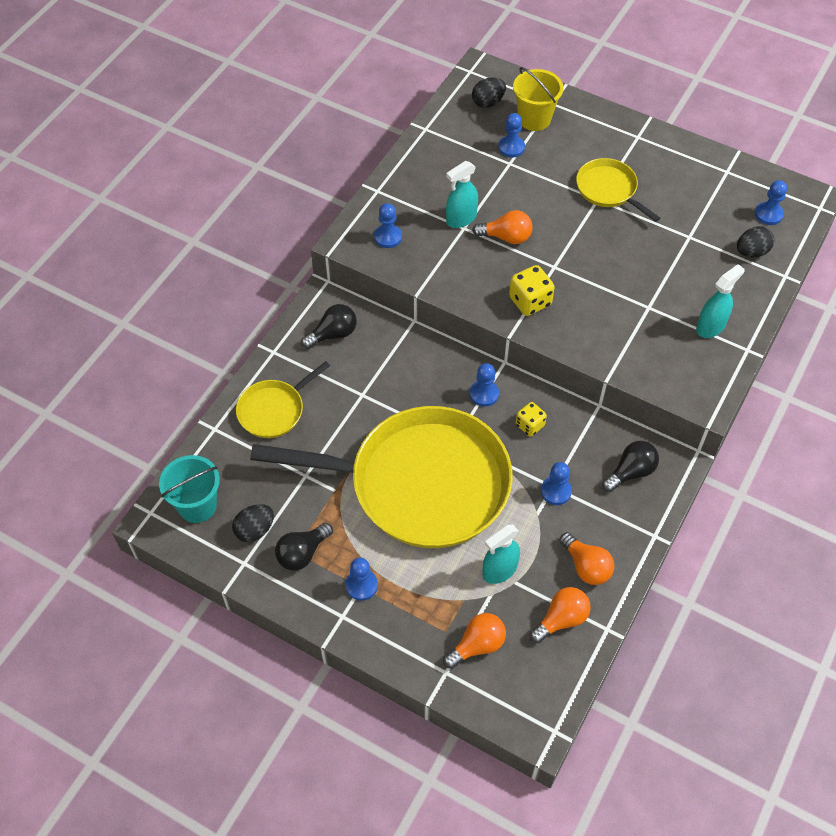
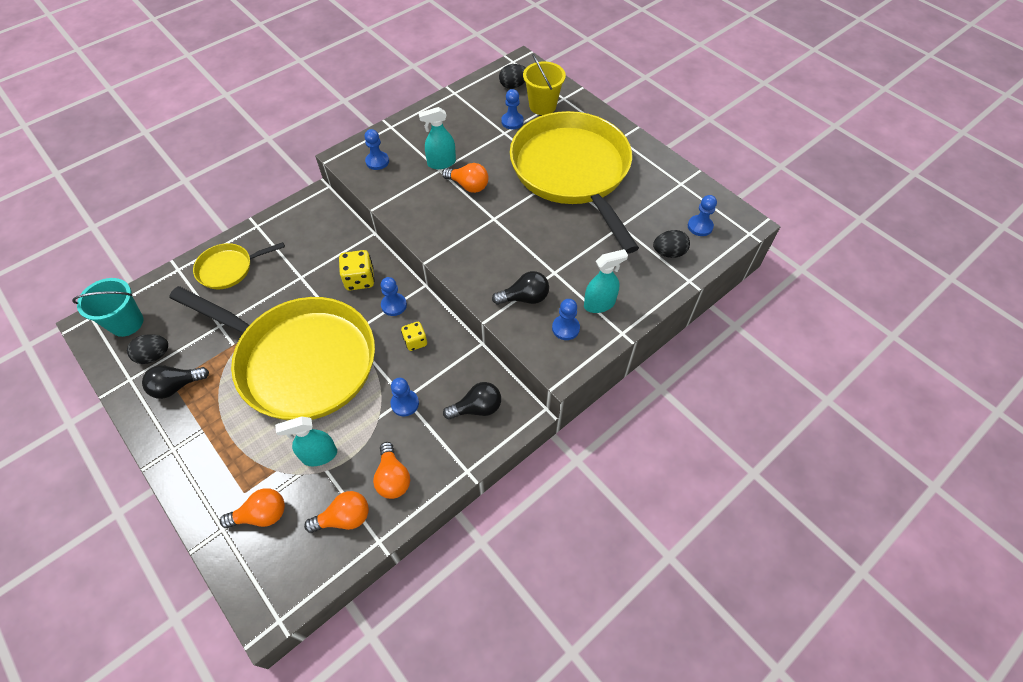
camera: 20 degrees right, 0 degrees up
black light bulb [301,304,357,349] -> black light bulb moved to [492,271,549,305]
blue pawn [346,557,378,601] -> blue pawn moved to [552,299,580,340]
yellow dice [509,265,555,316] -> yellow dice moved to [339,250,375,290]
yellow pan [576,158,660,222] -> yellow pan [510,111,639,254], size x2.28

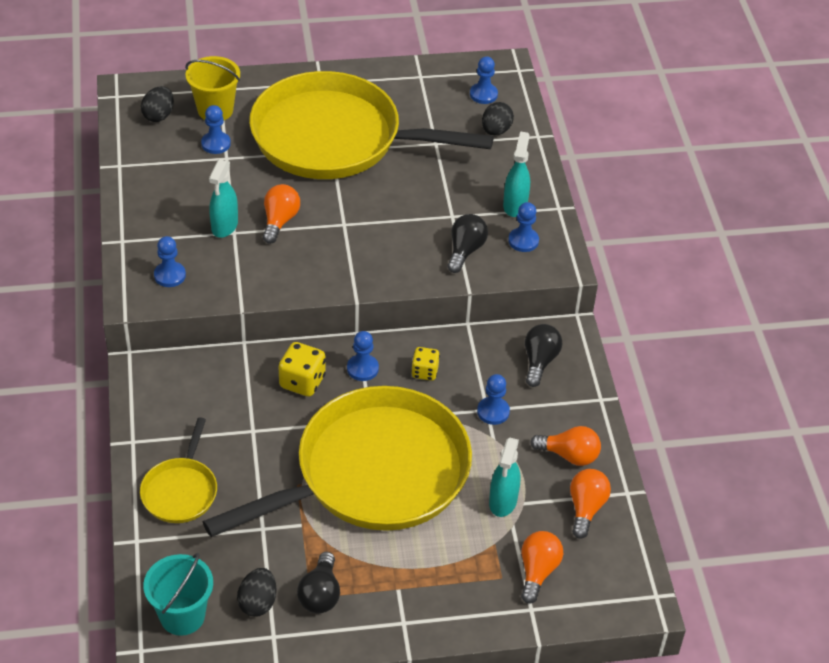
camera: 60 degrees left, 10 degrees down
orange light bulb [442,163,489,193] -> orange light bulb turned 45 degrees counterclockwise [263,184,300,244]

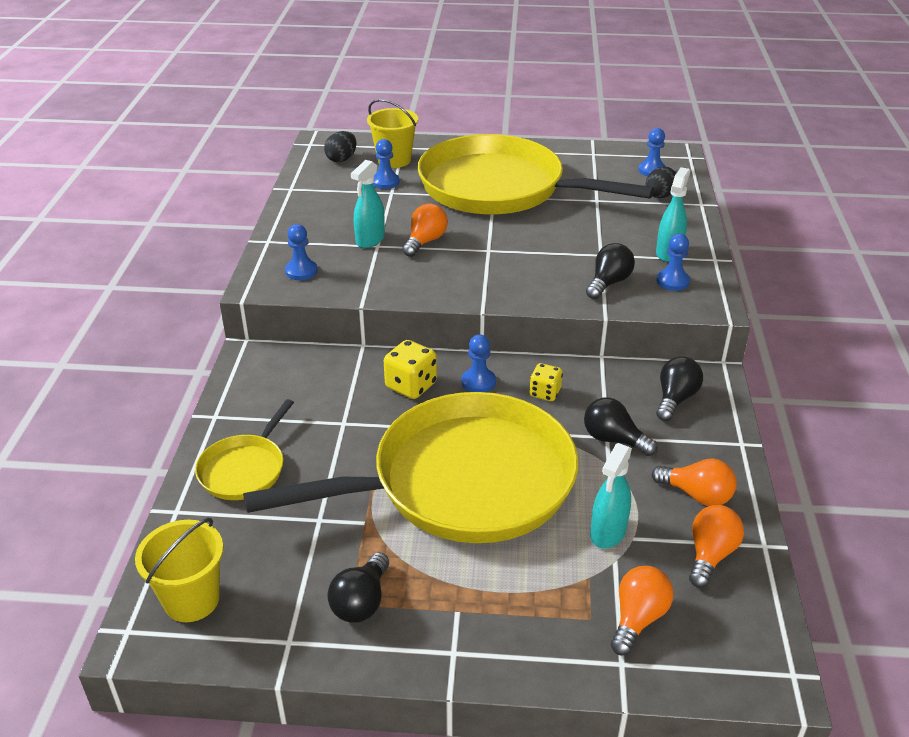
camera: 15 degrees right, 10 degrees down
turquoise bucket [143,553,213,636] -> yellow bucket [135,518,224,622]
black egg [237,568,277,617] -> none
blue pawn [477,374,510,425] -> black light bulb [584,397,658,456]

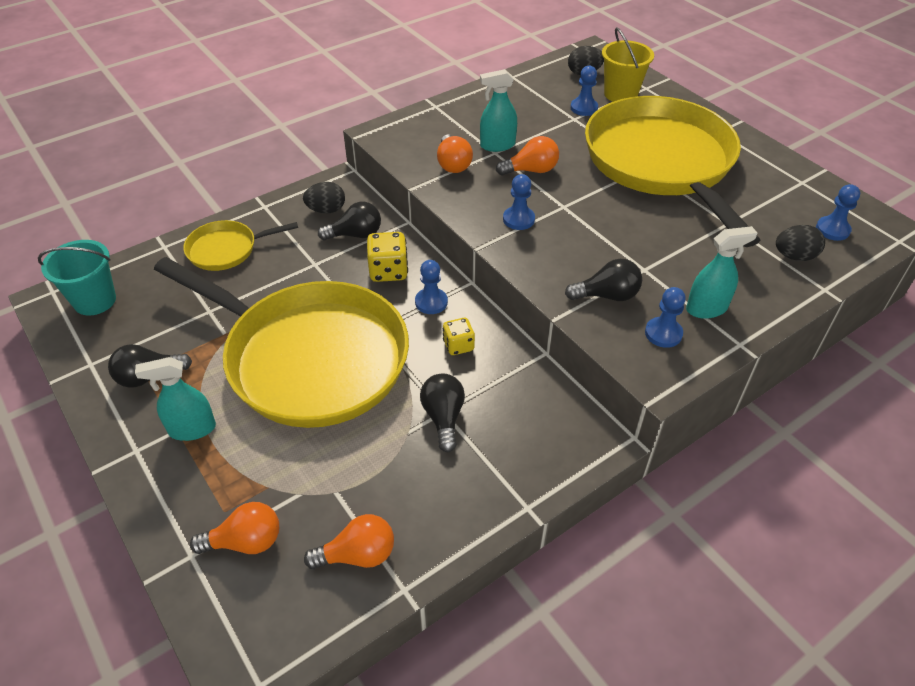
camera: 50 degrees right, 10 degrees up
yellow bucket [135,518,224,622] -> turquoise bucket [38,240,116,316]
blue pawn [285,224,318,280] -> blue pawn moved to [503,174,535,230]
turquoise spray bottle [590,443,632,549] -> turquoise spray bottle moved to [135,357,216,441]
orange light bulb [652,458,737,506] -> orange light bulb moved to [437,134,473,173]
black light bulb [656,356,703,421] -> black light bulb moved to [318,202,381,240]
none -> black egg [303,182,345,213]

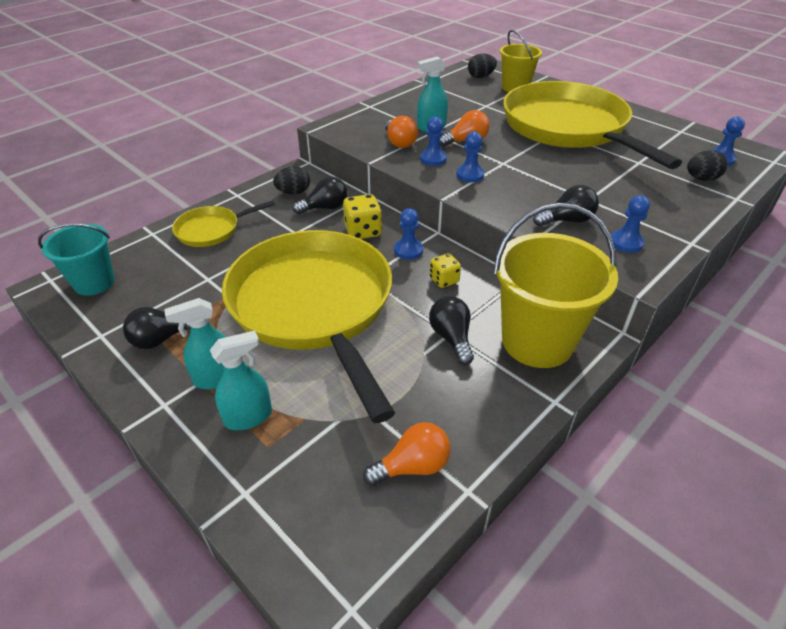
camera: 10 degrees left, 5 degrees down
yellow pan [154,257,409,428] -> yellow pan turned 135 degrees counterclockwise [222,230,395,423]
orange light bulb [190,502,279,554] -> none
blue pawn [571,66,598,116] -> blue pawn moved to [420,117,447,166]
turquoise spray bottle [686,226,757,319] -> turquoise spray bottle moved to [210,331,272,430]
none -> yellow bucket [493,203,618,368]

